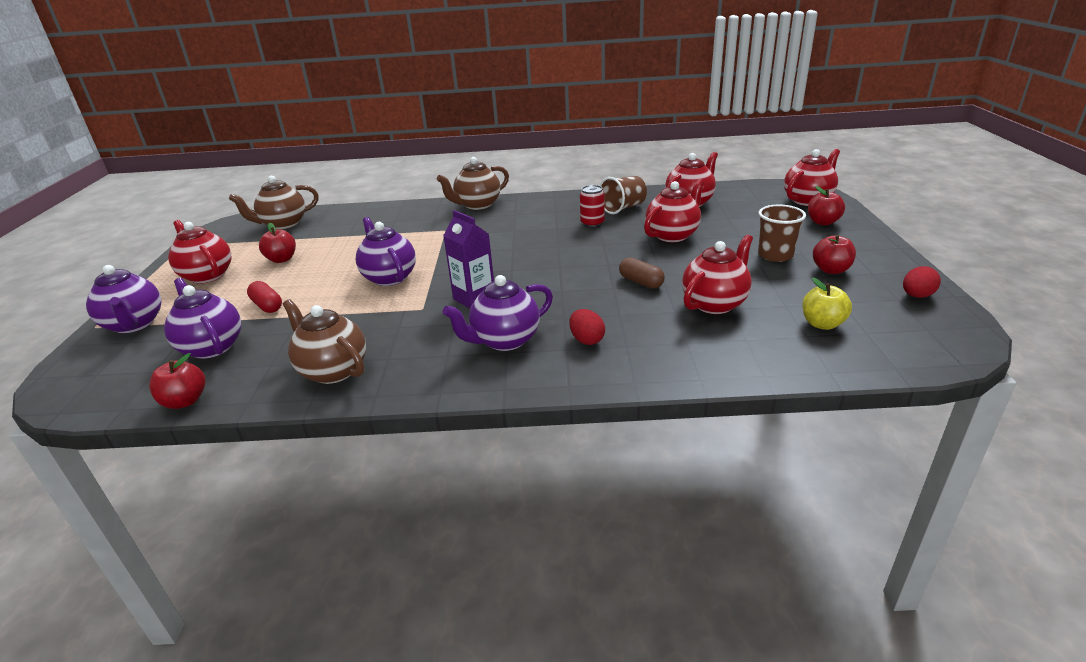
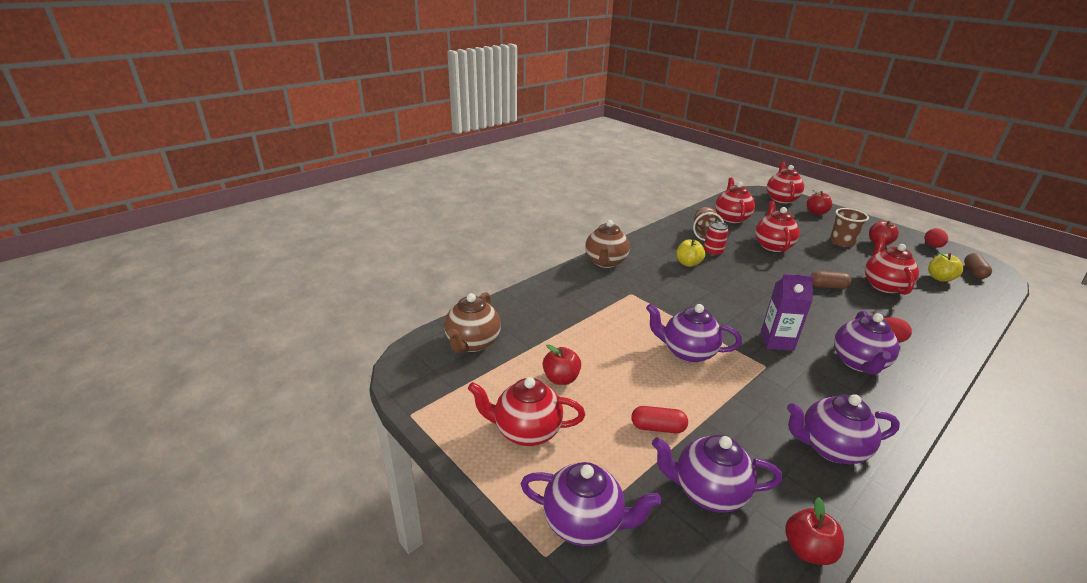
camera: 45 degrees left, 0 degrees up
brown teapot [283,299,366,384] -> purple teapot [787,394,900,464]
none -> yellow apple [676,239,705,267]
none -> brown capsule [964,253,992,279]

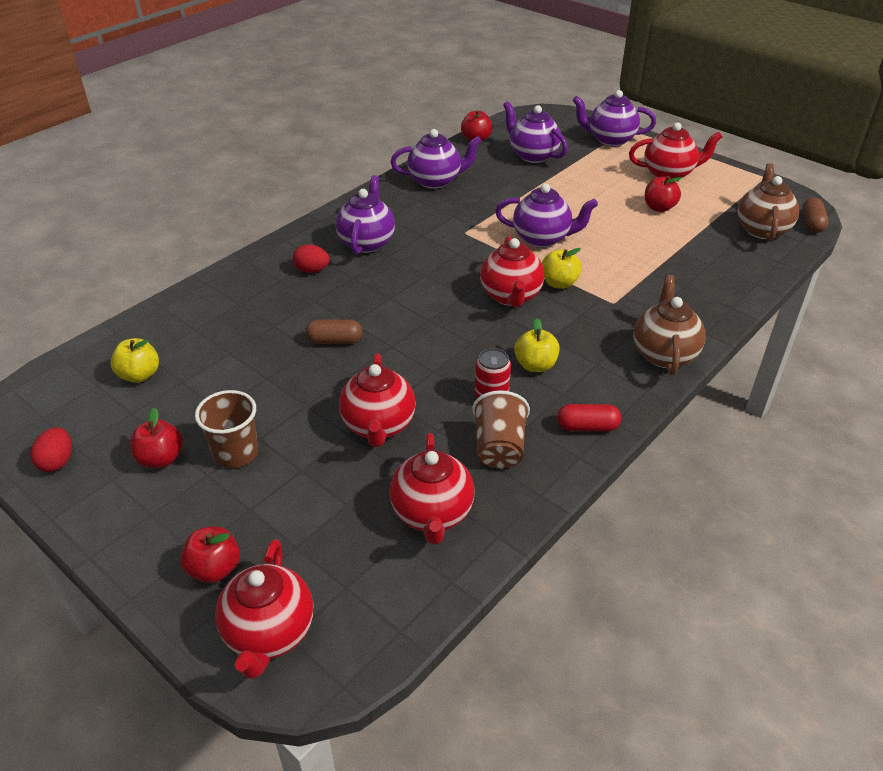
camera: 175 degrees right, 10 degrees up
red capsule [631,406,688,433] -> red capsule moved to [557,404,621,431]
purple teapot [652,435,782,513] -> purple teapot turned 135 degrees counterclockwise [503,101,568,163]
purple carton [761,274,814,351] -> none
red teapot [865,235,919,295] -> red teapot moved to [480,236,544,307]
brown capsule [964,253,992,279] -> brown capsule moved to [802,198,829,233]
none -> yellow apple [542,248,582,289]

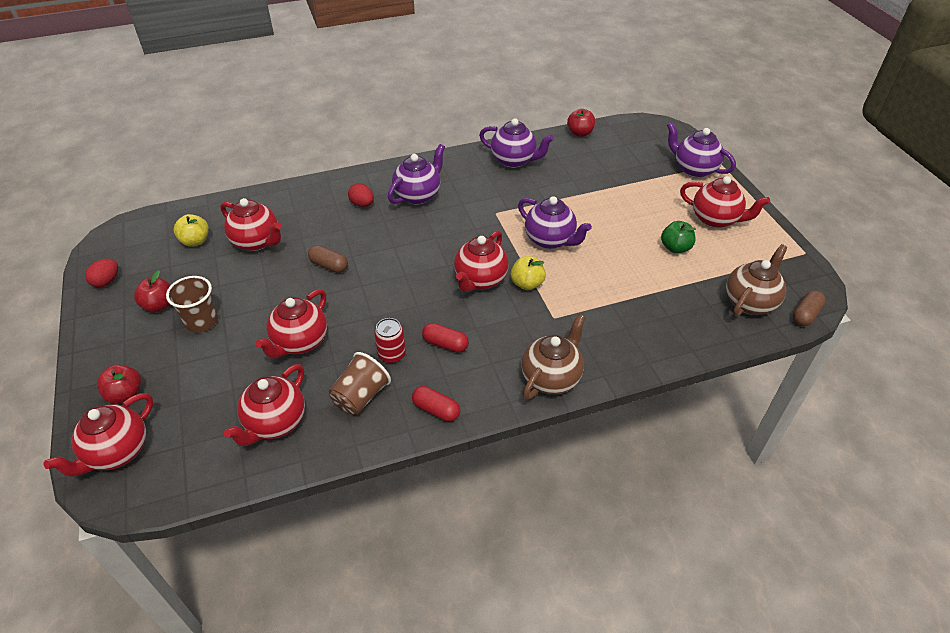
camera: 30 degrees right, 5 degrees up
purple teapot [503,101,568,163] -> none
yellow apple [514,318,560,372] -> red capsule [422,323,469,353]
red apple [645,176,682,212] -> green apple [661,221,696,253]
none -> red teapot [220,198,281,251]

